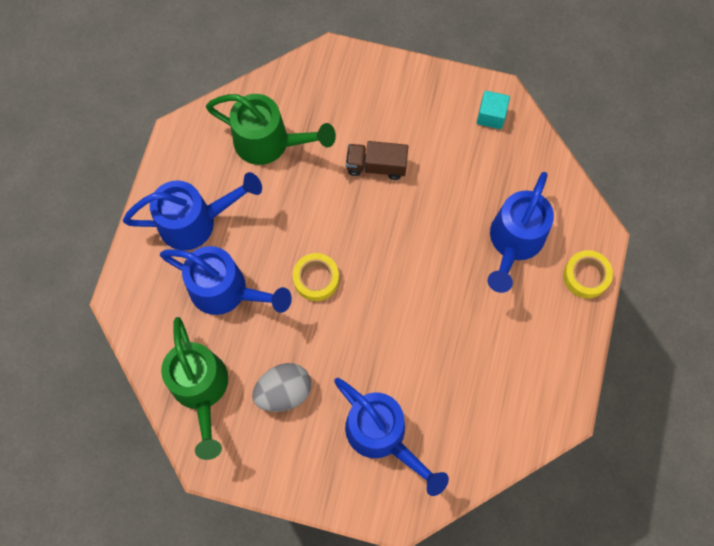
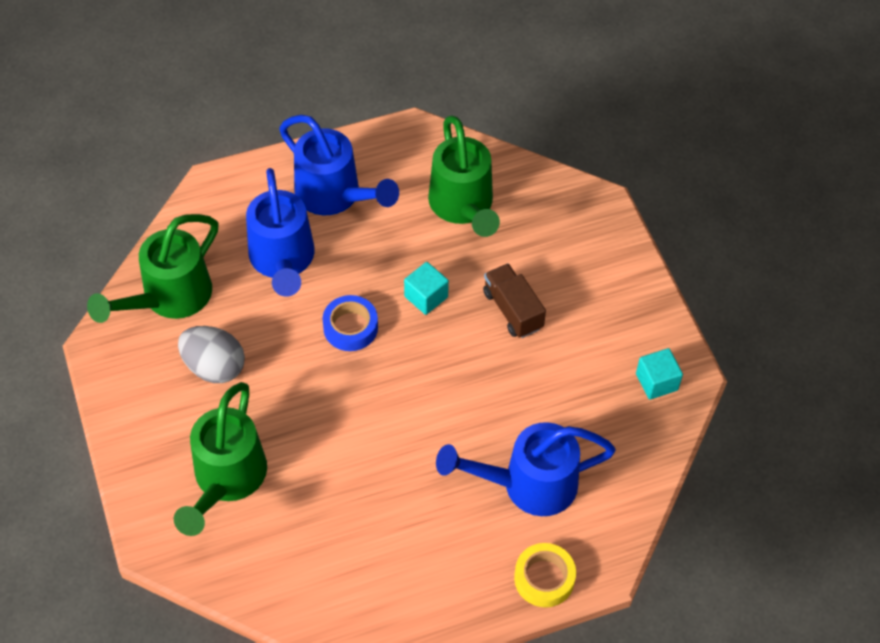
camera: 55 degrees right, 15 degrees down
yellow tape [293,253,339,301] -> blue tape [322,295,378,351]
blue watering can [334,378,449,496] -> green watering can [174,382,267,536]
none -> turquoise cube [404,262,449,315]

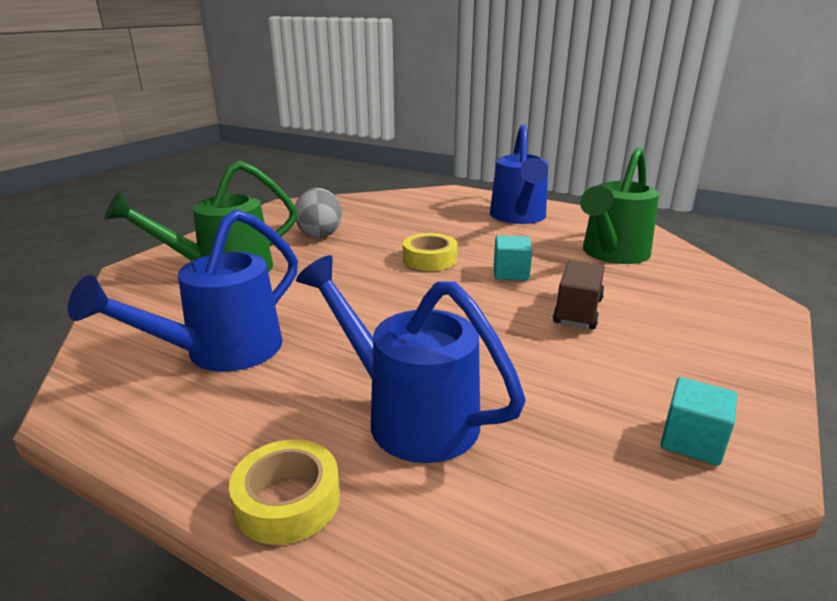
camera: 50 degrees right, 30 degrees down
green watering can [87,214,218,323] -> none
blue watering can [246,168,315,297] -> blue watering can moved to [68,209,298,372]
blue tape [322,295,378,351] -> yellow tape [403,233,458,271]

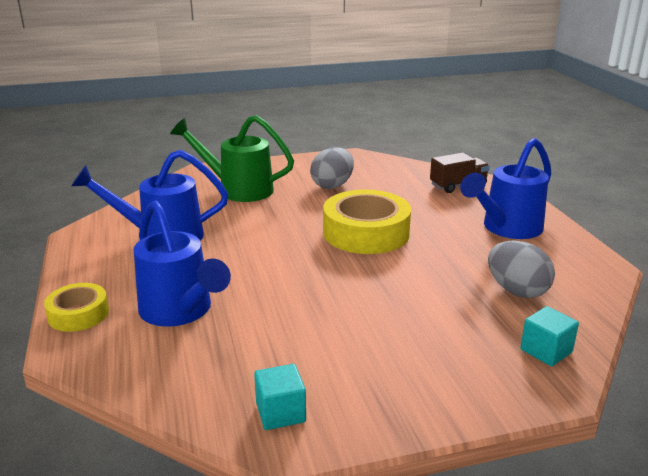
camera: 45 degrees right, 0 degrees up
blue watering can [296,255,526,463] -> blue watering can turned 150 degrees clockwise [134,200,231,327]
yellow tape [403,233,458,271] -> yellow tape [323,190,411,254], size x1.82
turquoise cube [494,235,532,280] -> turquoise cube moved to [520,306,579,366]
brown truck [553,260,605,329] -> brown truck moved to [430,153,490,193]
green watering can [580,147,659,264] -> grey egg [488,241,555,298]

